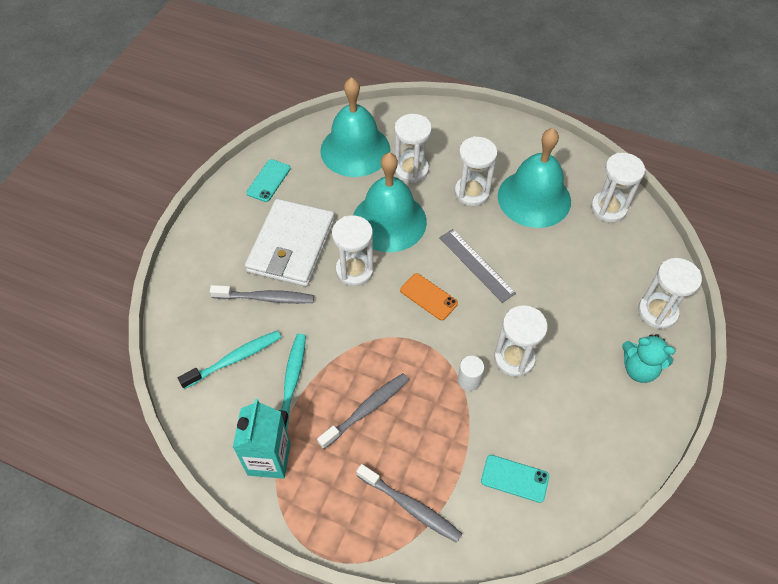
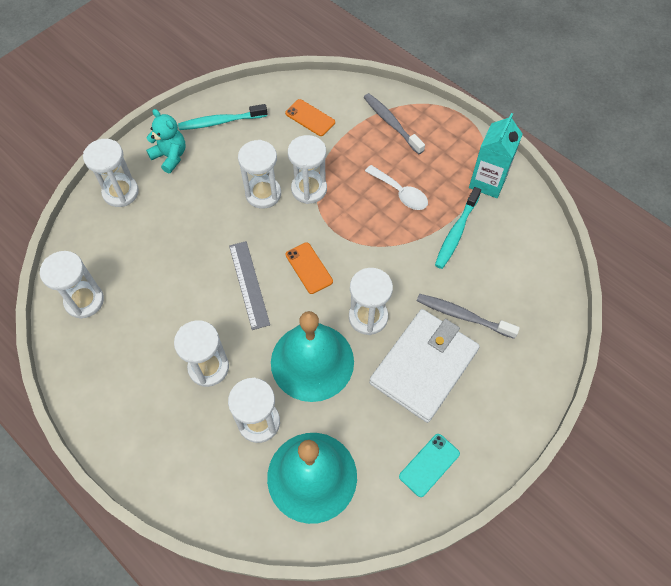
camera: 160 degrees left, 5 degrees up
turquoise toothbrush [178,331,281,389] -> turquoise toothbrush moved to [178,104,267,130]
grey toothbrush [317,373,409,449] -> white spoon [365,165,428,210]
white cylinder [458,356,484,391] -> white hourglass [288,135,327,204]
turquoise phone [481,455,549,503] -> orange phone [285,99,335,136]
turquoise bell [498,128,571,228] -> none

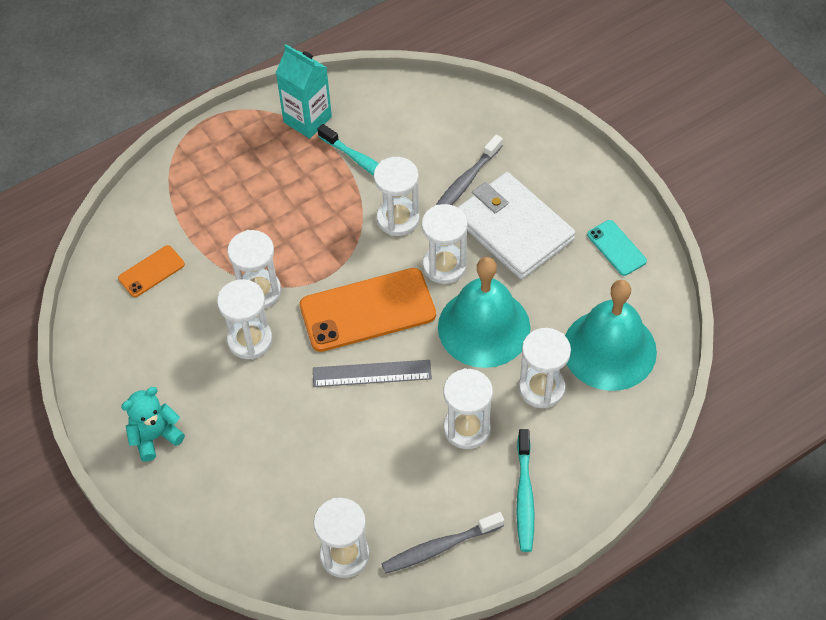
camera: 75 degrees left, 5 degrees down
white hourglass [83,139,139,207] -> white hourglass moved to [374,157,420,236]
turquoise toothbrush [178,104,267,130] -> turquoise toothbrush moved to [516,429,534,552]
orange phone [286,242,333,294] -> orange phone [300,268,436,352], size x2.00
grey toothbrush [364,93,425,155] -> grey toothbrush moved to [382,512,504,574]
white spoon [365,165,428,210] -> none

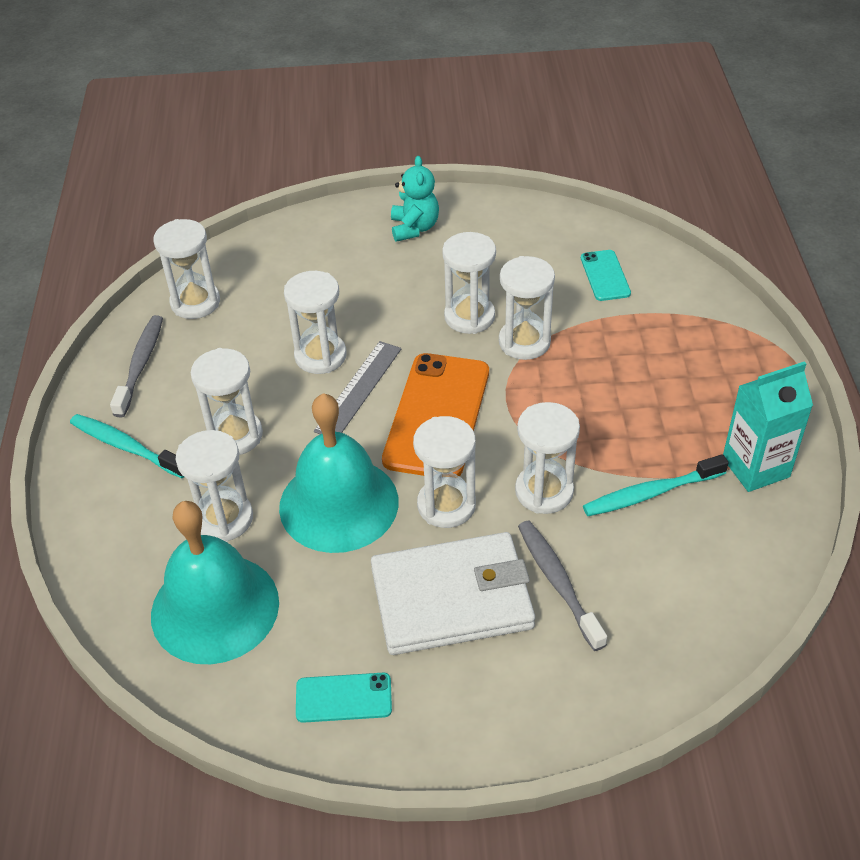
camera: 120 degrees right, 10 degrees down
orange phone [118,245,185,297] -> turquoise phone [581,250,631,301]
none -> white hourglass [284,271,347,374]

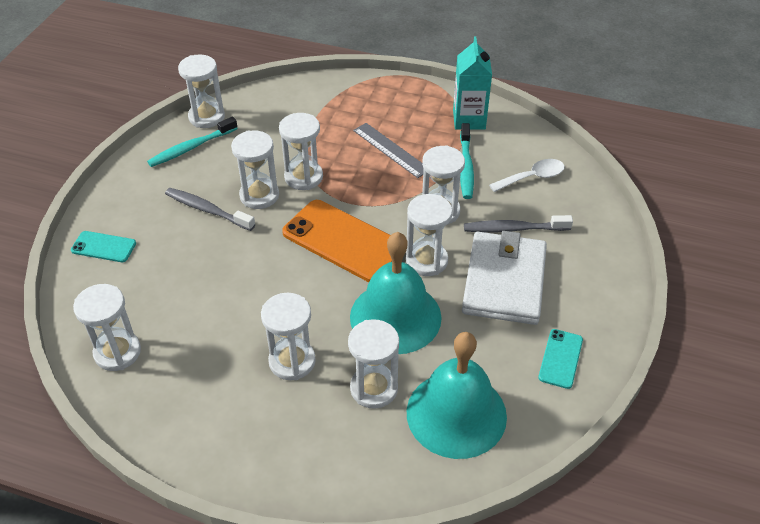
camera: 70 degrees left, 0 degrees up
turquoise toothbrush [70,414,184,478] -> turquoise toothbrush moved to [147,117,238,167]
grey toothbrush [110,315,163,417] -> grey toothbrush moved to [165,188,255,231]
white hourglass [284,271,347,374] -> white hourglass moved to [178,54,225,128]
grey ruler [314,341,401,434] -> grey ruler moved to [353,123,424,178]
turquoise teddy bear [391,156,439,242] -> none
turquoise phone [581,250,631,301] -> turquoise phone moved to [71,231,136,262]
none -> white spoon [489,159,565,192]

